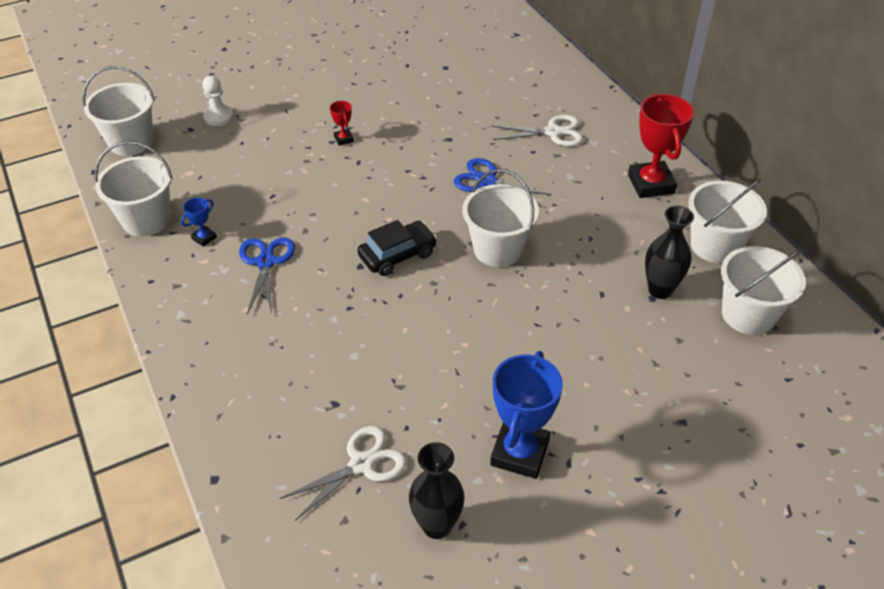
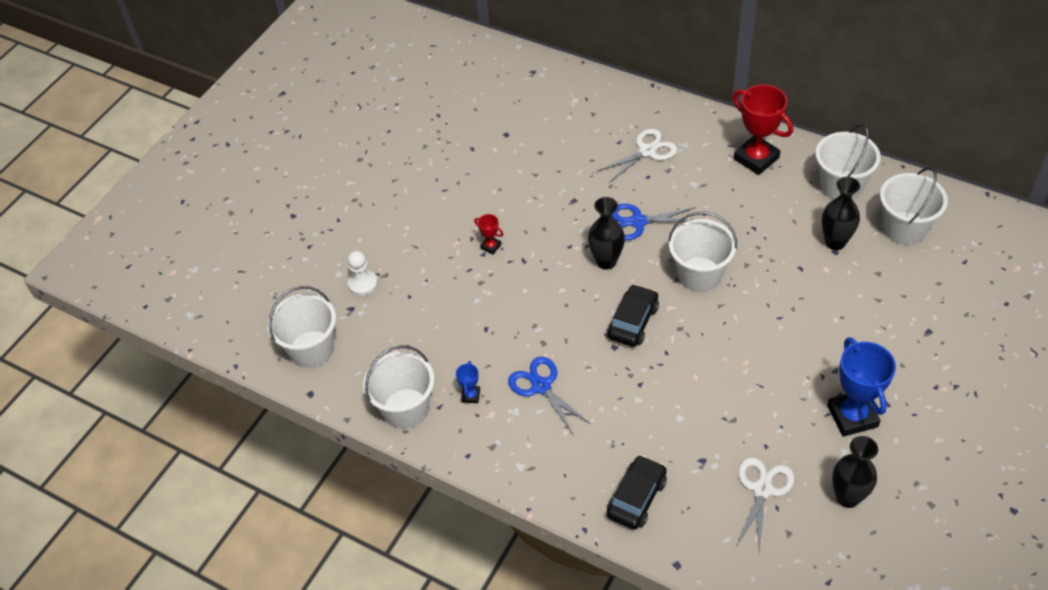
camera: 30 degrees left, 5 degrees up
none -> black vase [588,197,625,270]
none -> black car [607,455,667,530]

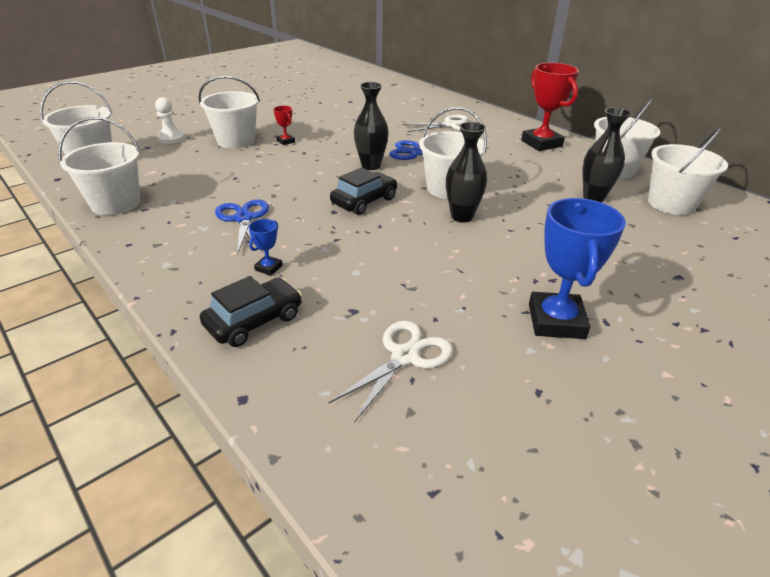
camera: 15 degrees right, 15 degrees down
blue trophy [456,361,480,403] -> blue trophy moved to [249,219,283,276]
black vase [832,436,878,508] -> black vase moved to [446,122,487,223]
none -> white bucket [198,76,260,148]

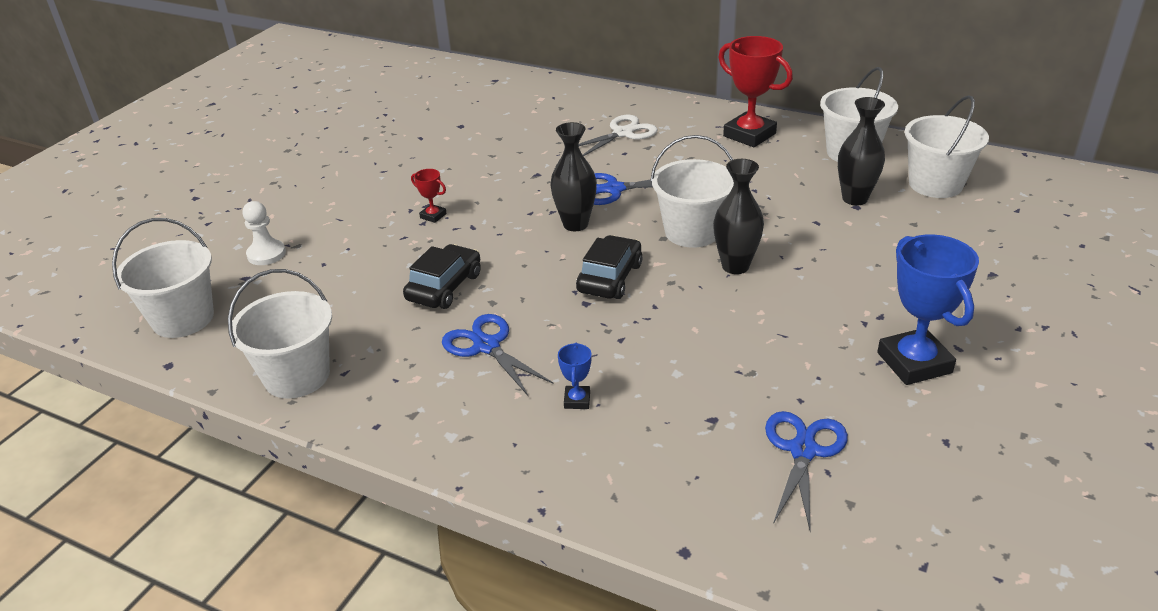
camera: 20 degrees left, 0 degrees up
white bucket [198,76,260,148] -> none
black car [200,276,302,347] -> black car moved to [403,244,481,309]
white scissors [328,321,453,423] -> blue scissors [765,411,848,532]

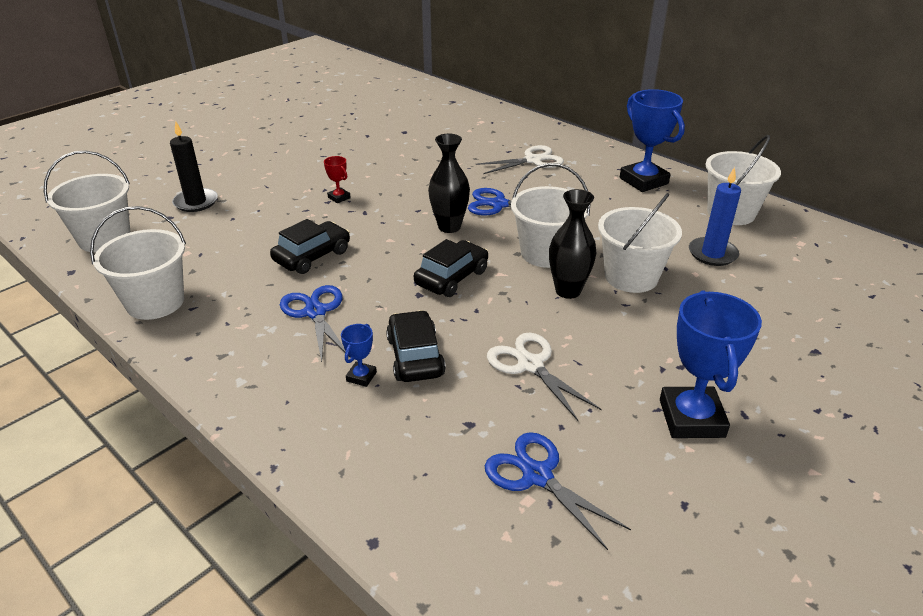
camera: 15 degrees right, 0 degrees up
white pawn [243,201,286,265] -> black candle [170,121,218,212]
red trophy [718,36,793,147] -> blue trophy [620,89,685,192]
blue scissors [765,411,848,532] -> blue scissors turned 75 degrees counterclockwise [485,432,631,550]
black vase [838,97,885,206] -> blue candle [689,167,741,266]
white bucket [905,95,989,198] -> white bucket moved to [598,193,682,293]
none -> black car [386,310,446,382]
none -> white scissors [487,333,602,421]

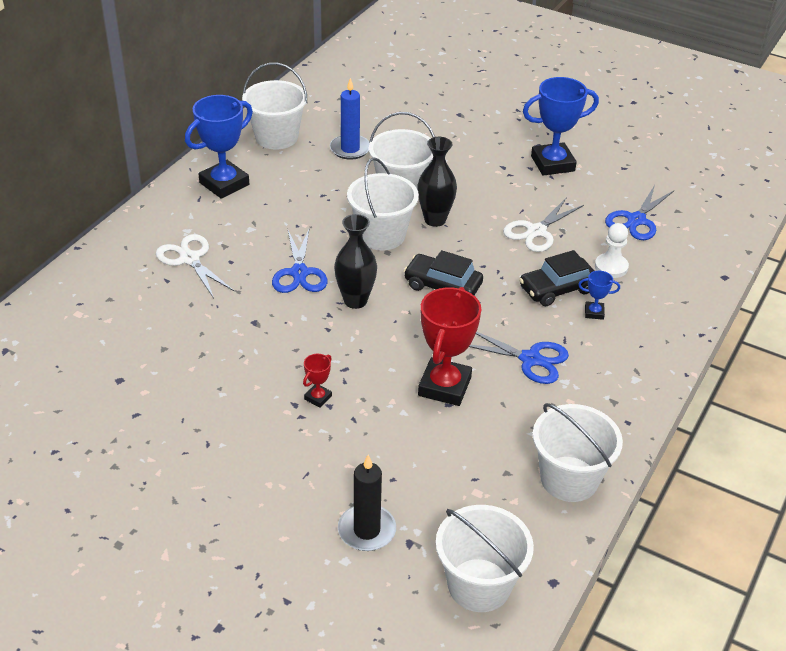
camera: 105 degrees left, 5 degrees up
black car [270,219,350,274] -> red trophy [418,287,481,406]
blue scissors [280,285,346,362] -> blue scissors turned 120 degrees counterclockwise [469,332,569,384]
none -> white pawn [595,223,629,278]

